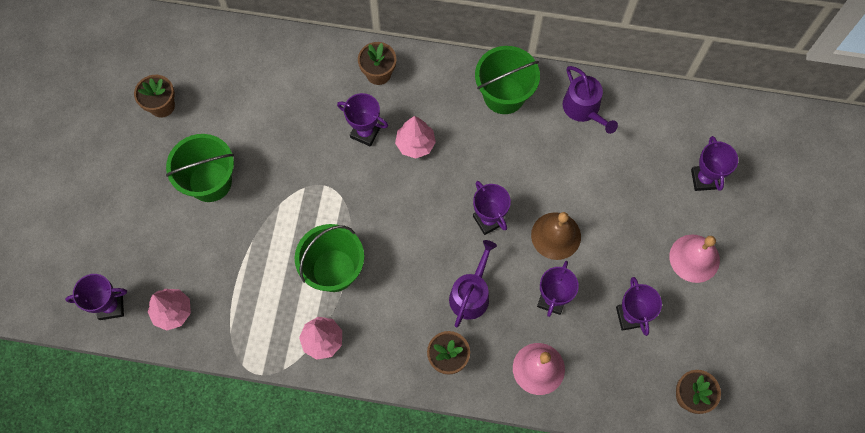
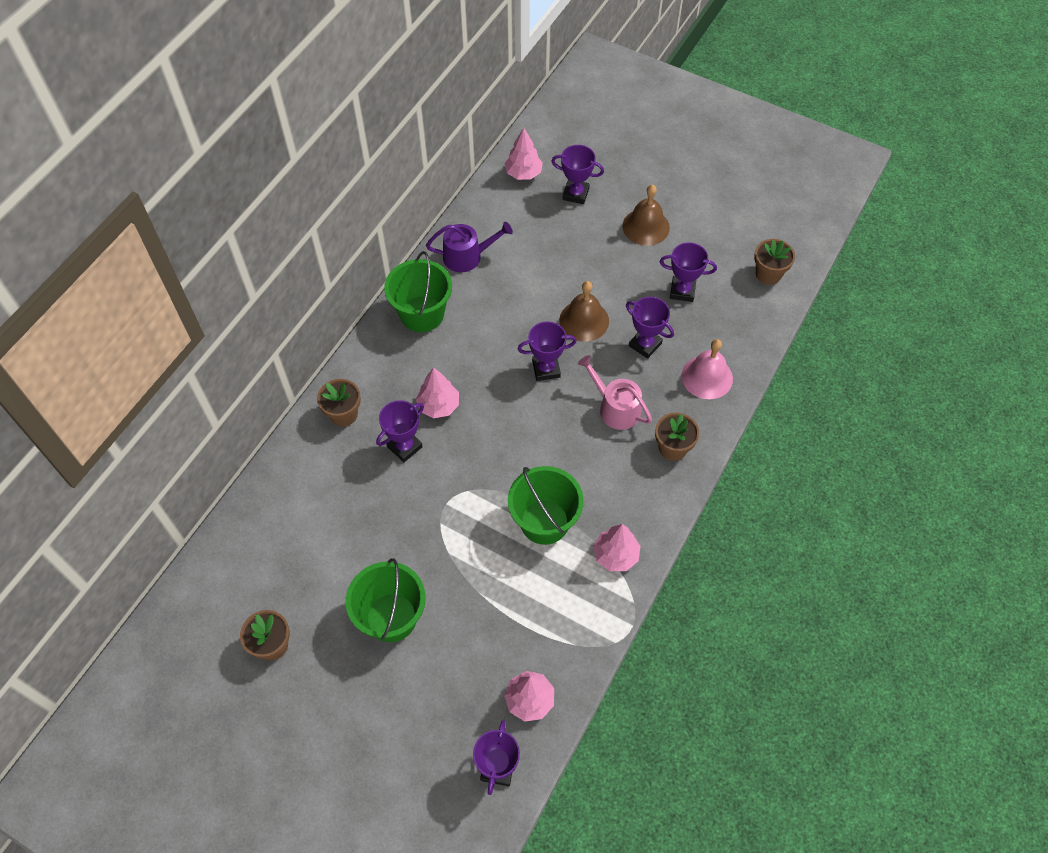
camera: 70 degrees left, 10 degrees down
purple watering can [449,240,497,327] -> pink watering can [578,355,652,430]
pink bell [669,235,720,283] -> brown bell [622,185,670,246]
none -> pink tree [504,128,543,180]

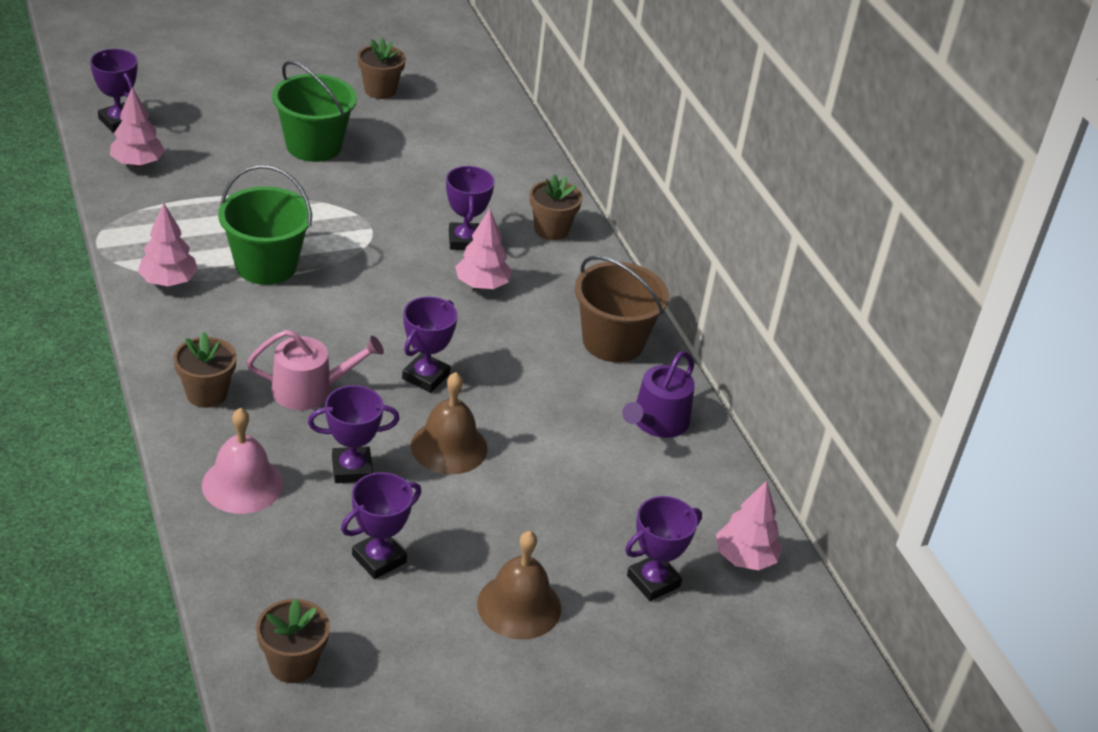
camera: 125 degrees right, 20 degrees down
green bucket [384,251,452,332] -> brown bucket [575,256,669,362]

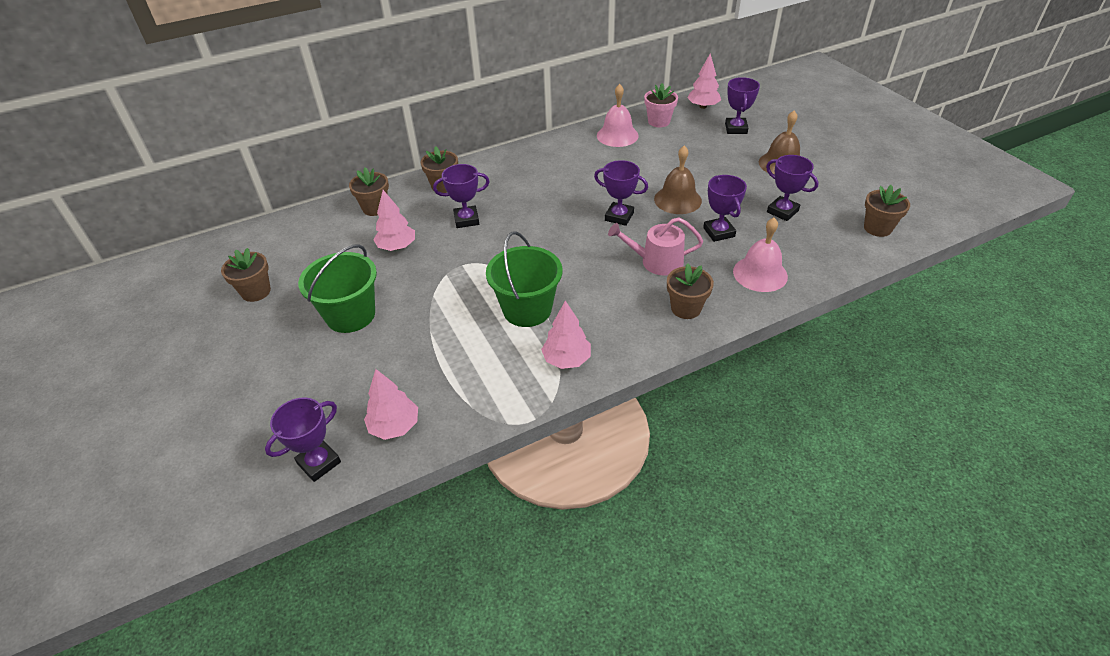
camera: 90 degrees left, 5 degrees up
pink watering can [247,330,384,410] -> pink watering can turned 75 degrees counterclockwise [608,217,703,276]
pink tree [455,209,512,289] -> pink tree moved to [373,190,415,251]
brown bucket [575,256,669,362] -> none
purple watering can [622,351,695,438] -> pink bell [597,84,639,147]
purple trophy [625,496,702,601] -> purple trophy turned 45 degrees clockwise [725,77,760,134]
none -> brown flower pot [349,167,389,216]
none -> pink flower pot [644,83,678,127]

